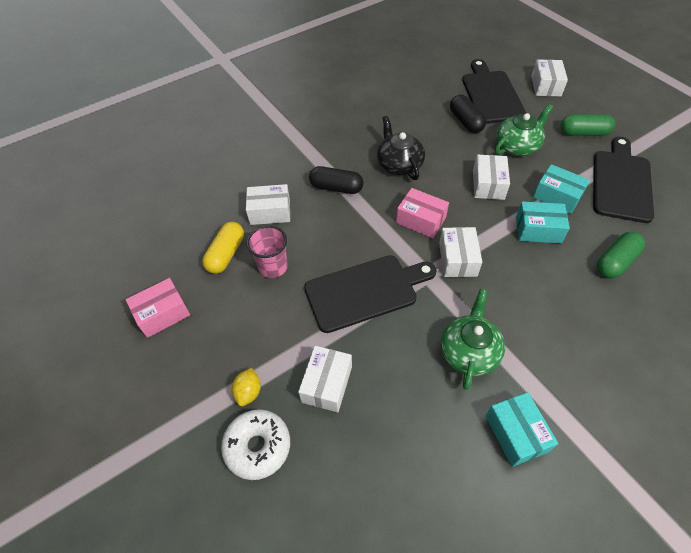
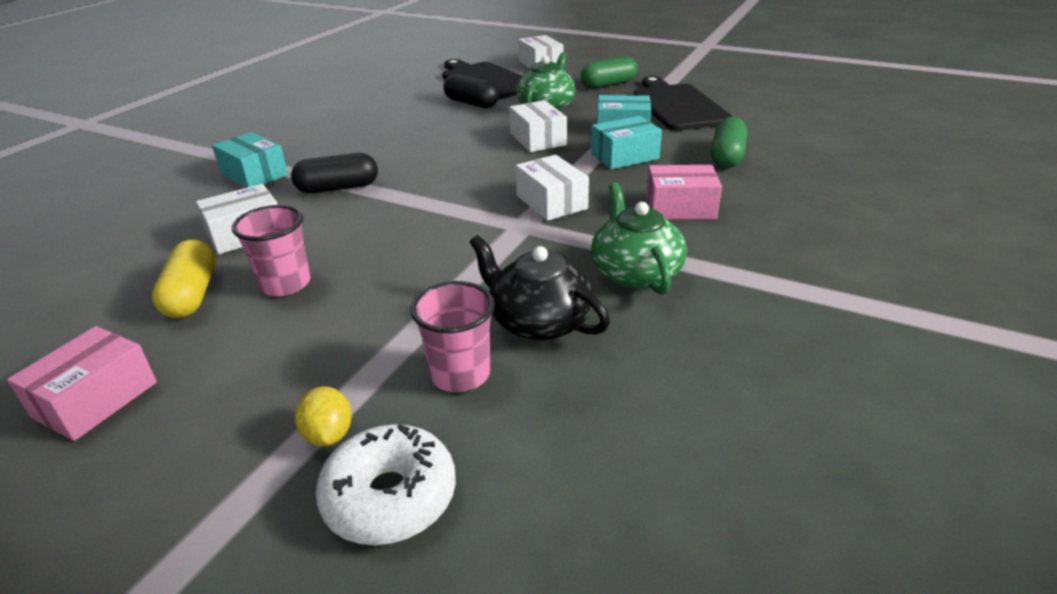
camera: 30 degrees left, 20 degrees down
white box [298,346,352,412] -> pink cup [411,281,495,392]
black cutting board [304,255,437,333] -> none
black teapot [377,116,425,180] -> black teapot moved to [470,235,610,341]
pink box [396,188,449,238] -> pink box moved to [646,165,722,219]
turquoise box [486,392,558,467] -> turquoise box moved to [212,132,288,188]

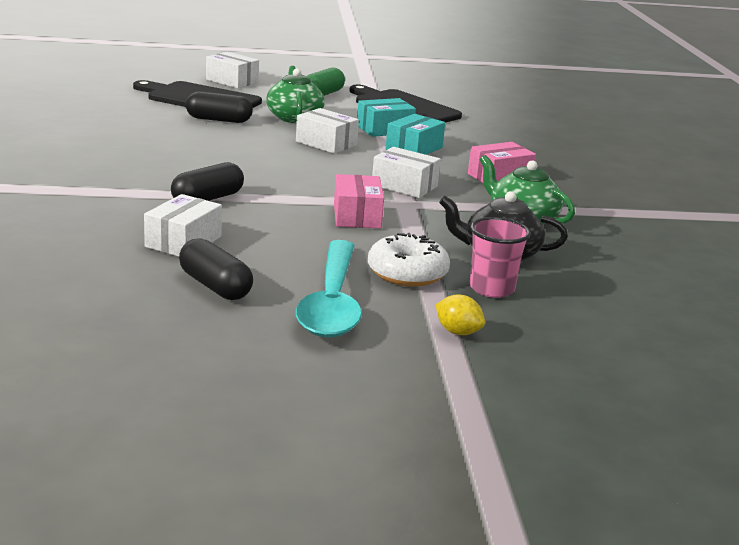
camera: 35 degrees left, 10 degrees down
pink box [7,326,157,441] -> pink box moved to [334,174,384,228]
yellow capsule [152,240,216,318] -> black capsule [179,238,253,300]
turquoise box [212,132,288,188] -> none
pink cup [232,205,311,296] -> none
white donut [316,424,456,545] -> white donut moved to [368,233,450,287]
green capsule [711,117,747,168] -> none
none -> turquoise spoon [296,240,362,337]

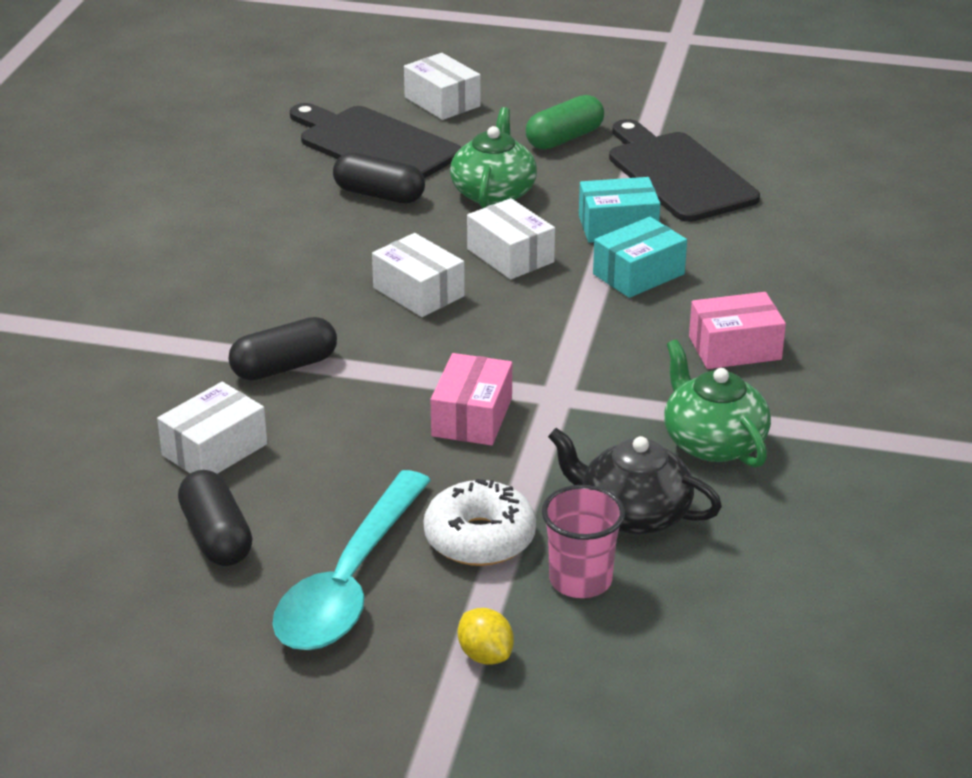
camera: 20 degrees right, 10 degrees up
white box [372,147,441,198] -> white box moved to [372,233,465,317]

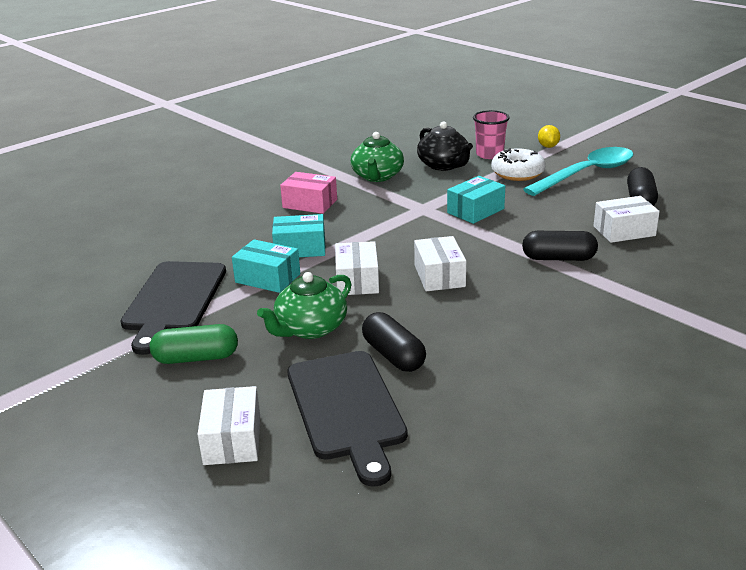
camera: 145 degrees left, 5 degrees down
pink box [431,353,512,445] -> turquoise box [447,176,505,224]

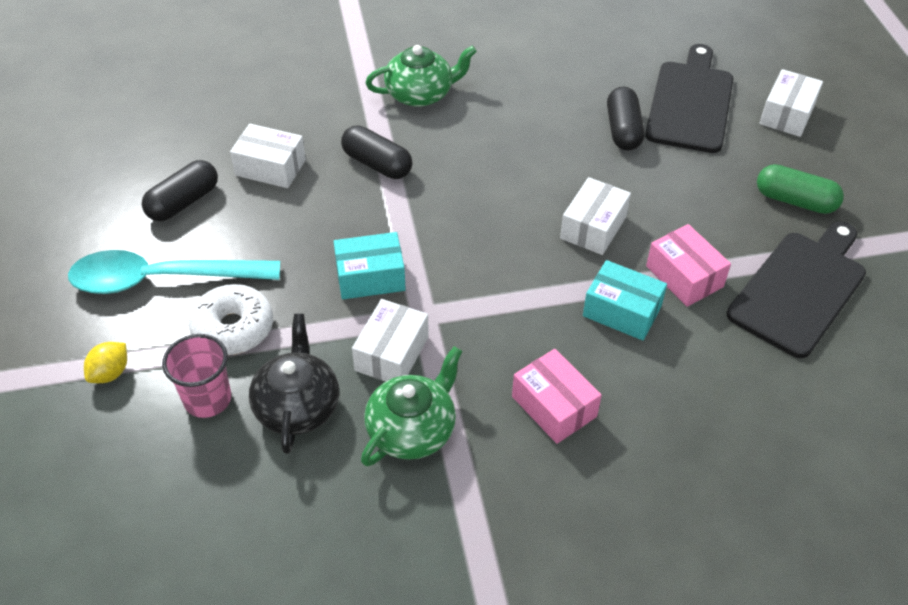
camera: 150 degrees left, 20 degrees up
turquoise box [232,239,300,293] -> pink box [646,224,731,307]
green teapot [257,272,351,339] -> green teapot moved to [366,45,477,107]
white box [414,236,466,291] -> white box moved to [352,299,429,382]

